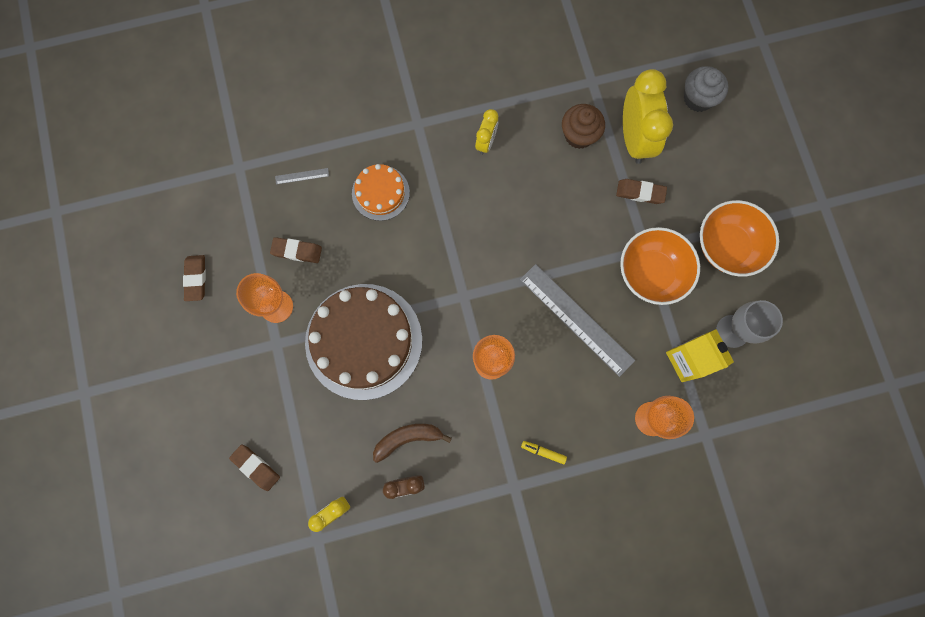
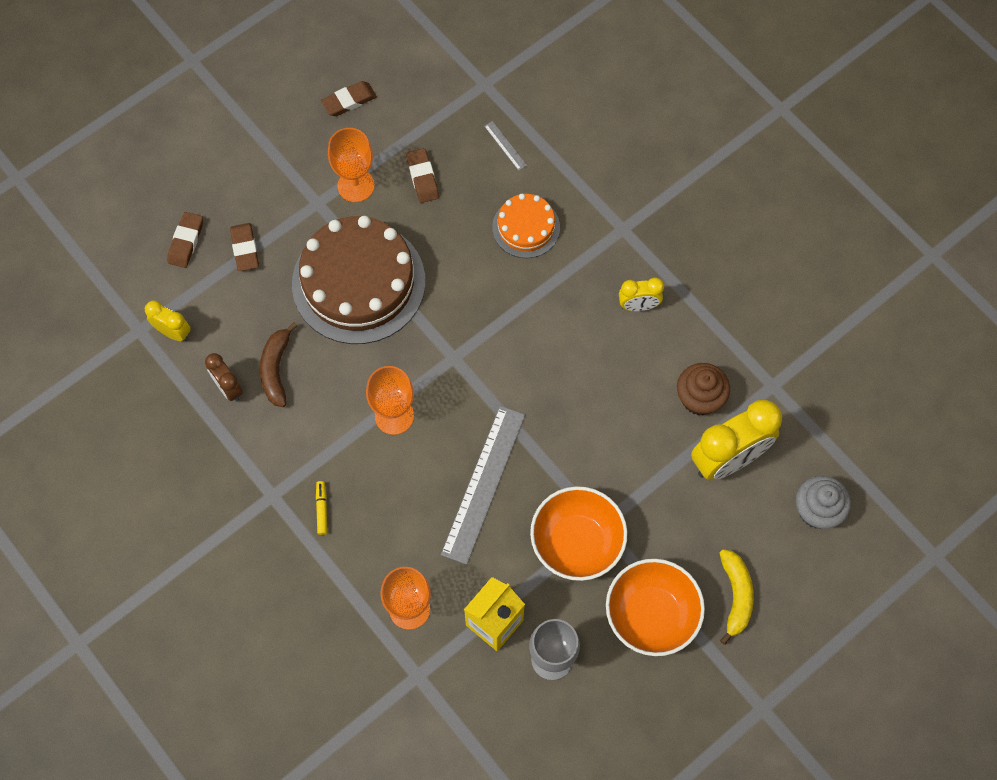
camera: 65 degrees right, 10 degrees down
brown banana [373,424,452,463] -> brown banana turned 135 degrees counterclockwise [260,322,298,407]
brown eraser [616,179,667,204] -> brown eraser moved to [230,223,259,271]
none -> yellow banana [720,549,754,645]

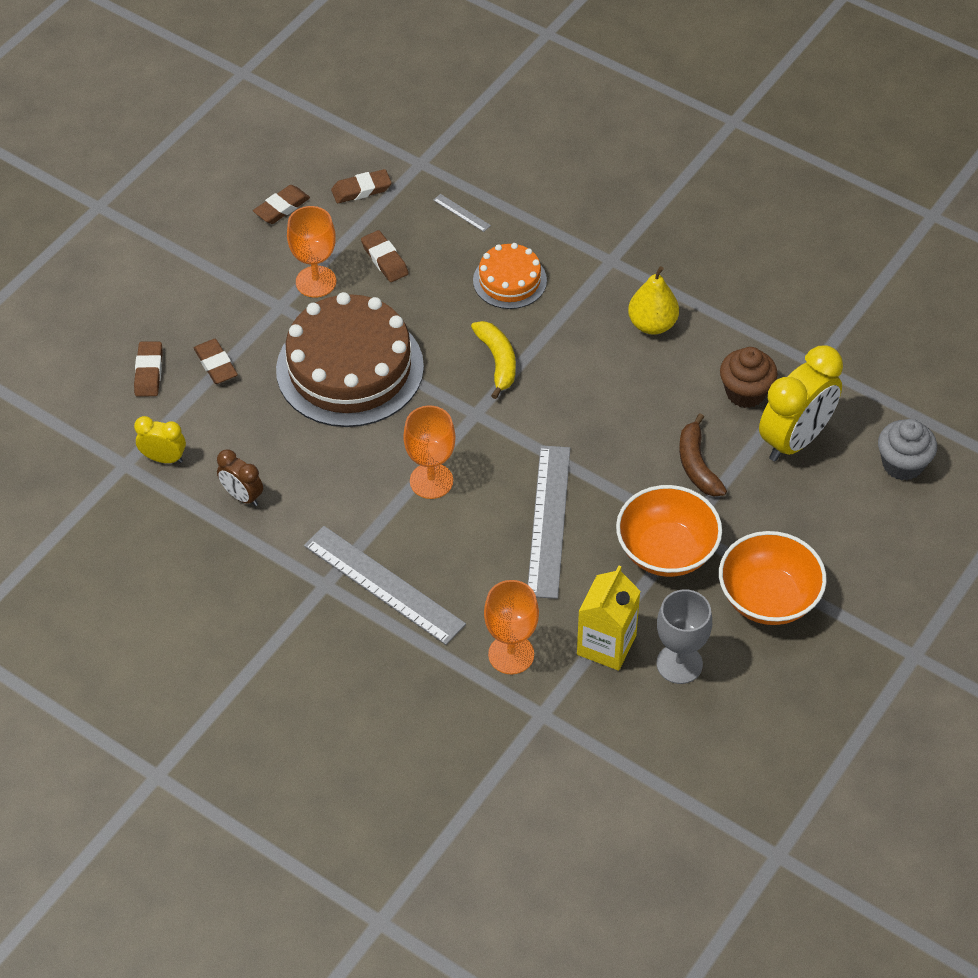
camera: 15 degrees left, 15 degrees down
brown banana [260,322,298,407] -> brown banana moved to [679,414,727,497]
yellow marker [316,481,328,535] -> grey ruler [304,526,466,645]
yellow clock [619,278,664,311] -> yellow pear [628,266,679,335]
yellow banana [720,549,754,645] -> yellow banana moved to [471,321,516,399]
none -> brown eraser [331,169,391,203]

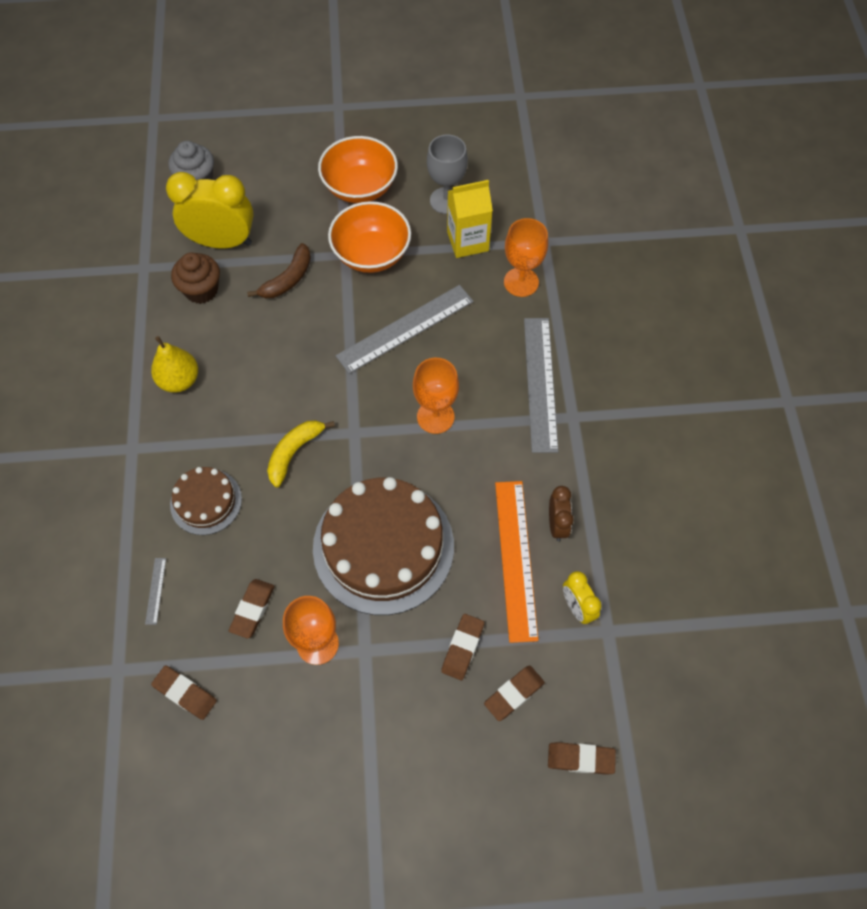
camera: 130 degrees left, 10 degrees up
brown eraser [253,185,310,224] -> brown eraser moved to [548,742,616,775]
orange cake [473,243,547,309] -> brown cake [170,467,242,535]
none -> orange ruler [495,481,539,643]

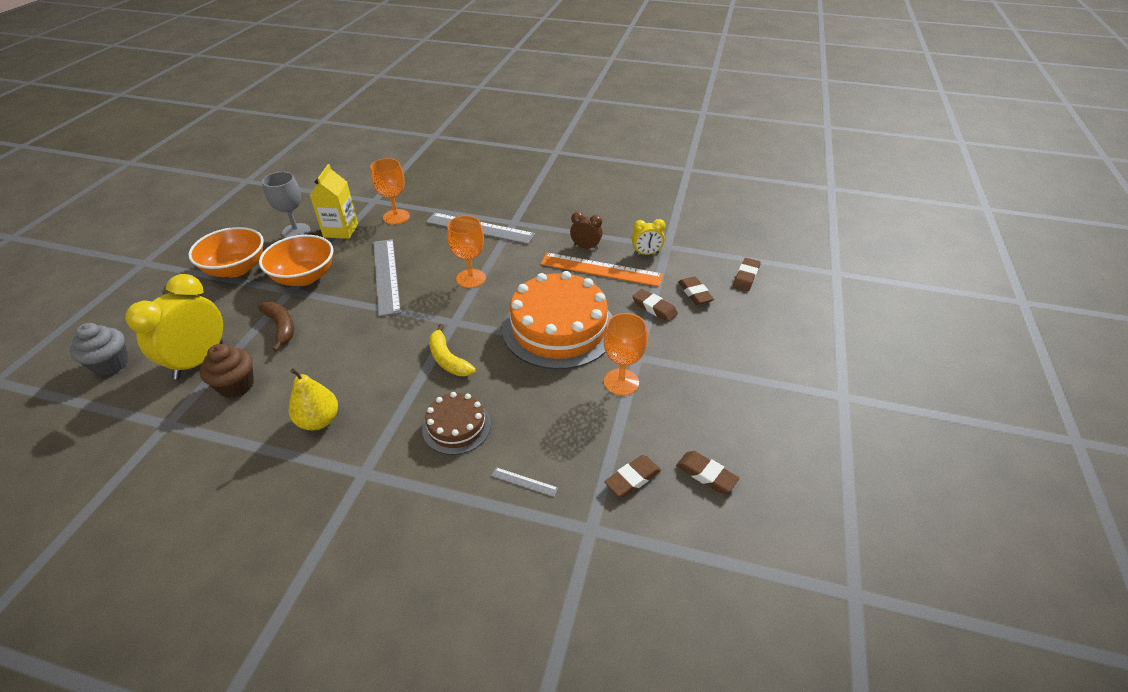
camera: 70 degrees left, 20 degrees down
brown eraser [229,579,275,638] -> brown eraser moved to [676,451,739,493]
brown cake [313,477,454,615] -> orange cake [502,271,612,369]

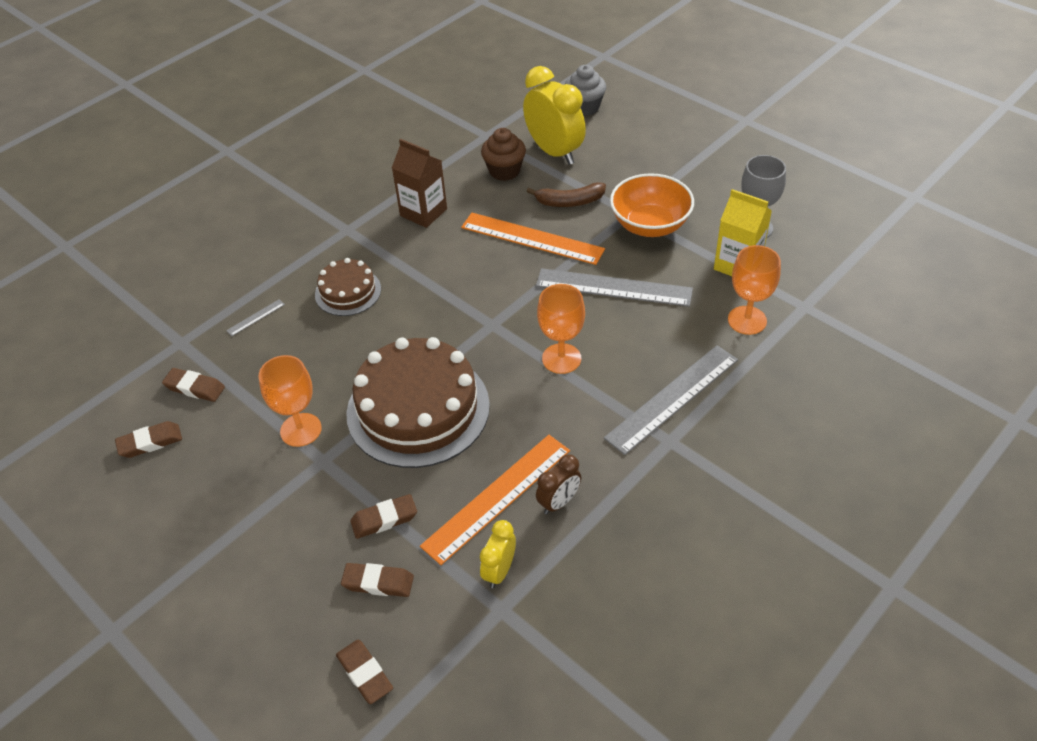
camera: 120 degrees right, 5 degrees up
orange bowl [188,227,264,277] -> none
yellow pear [289,368,338,430] -> brown carton [392,139,447,228]
yellow banana [429,324,476,376] -> none
orange cake [502,271,612,369] -> brown cake [346,337,490,468]
brown eraser [604,455,661,498] -> brown eraser turned 60 degrees counterclockwise [162,368,225,402]
none -> orange ruler [461,213,605,265]

